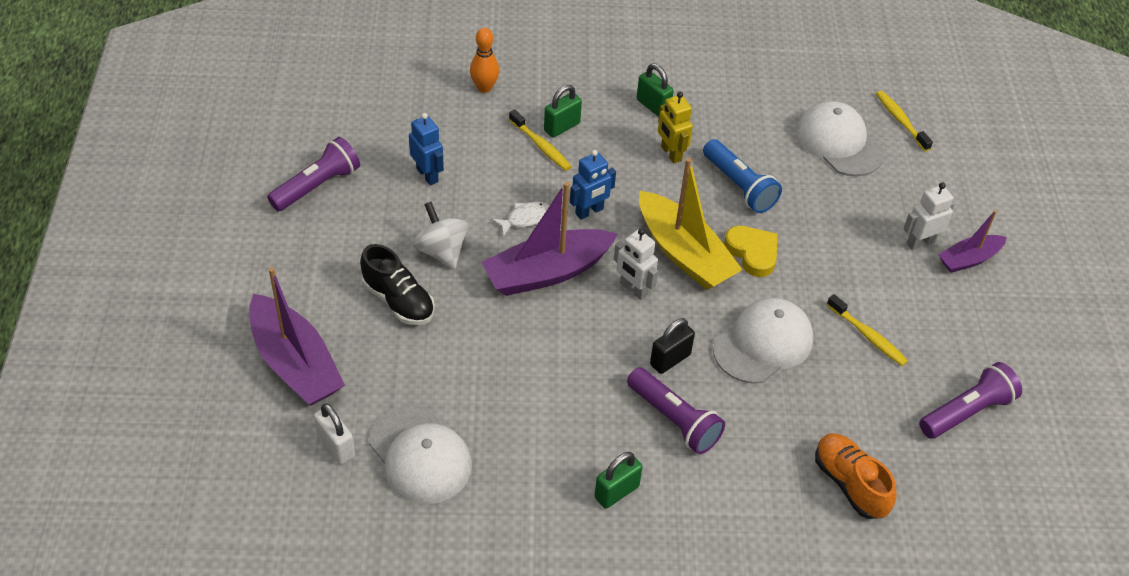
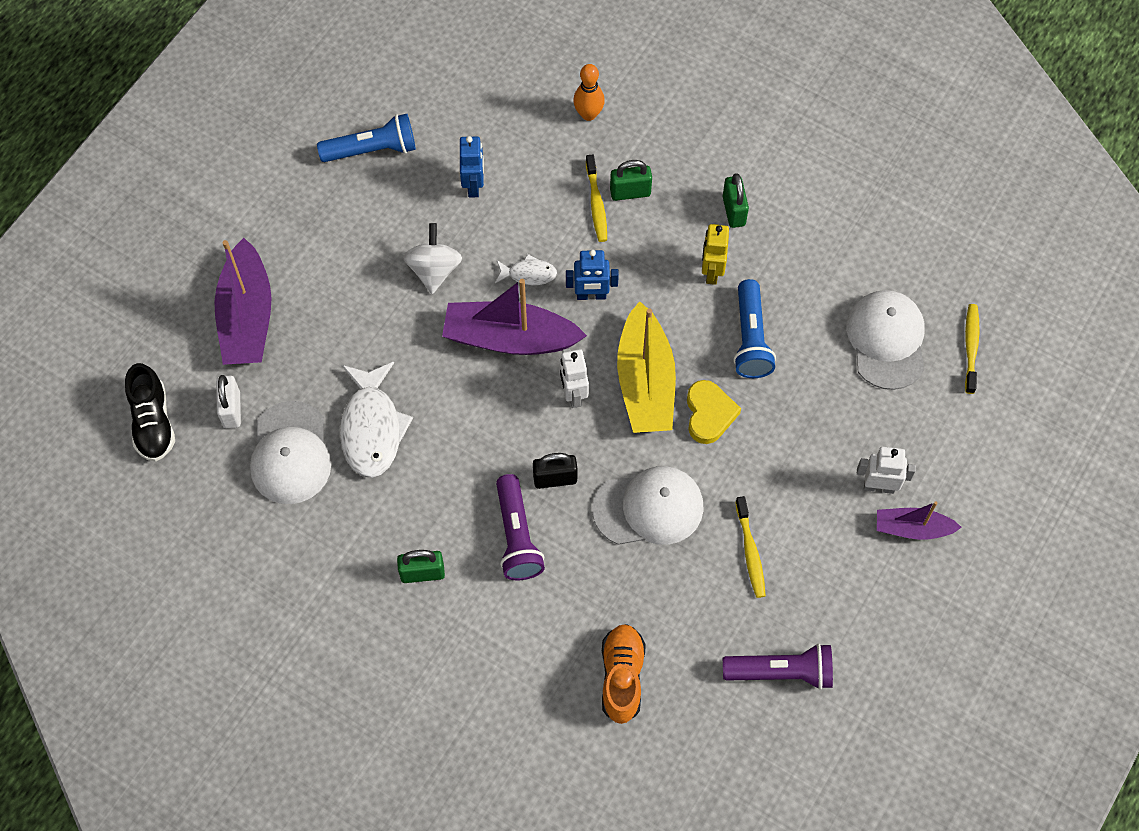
camera: 35 degrees right, 15 degrees up
purple flashlight [267,137,360,211] -> blue flashlight [317,114,416,162]
black shoe [360,244,435,325] -> black shoe moved to [125,363,175,462]
none -> white fish [340,362,413,478]

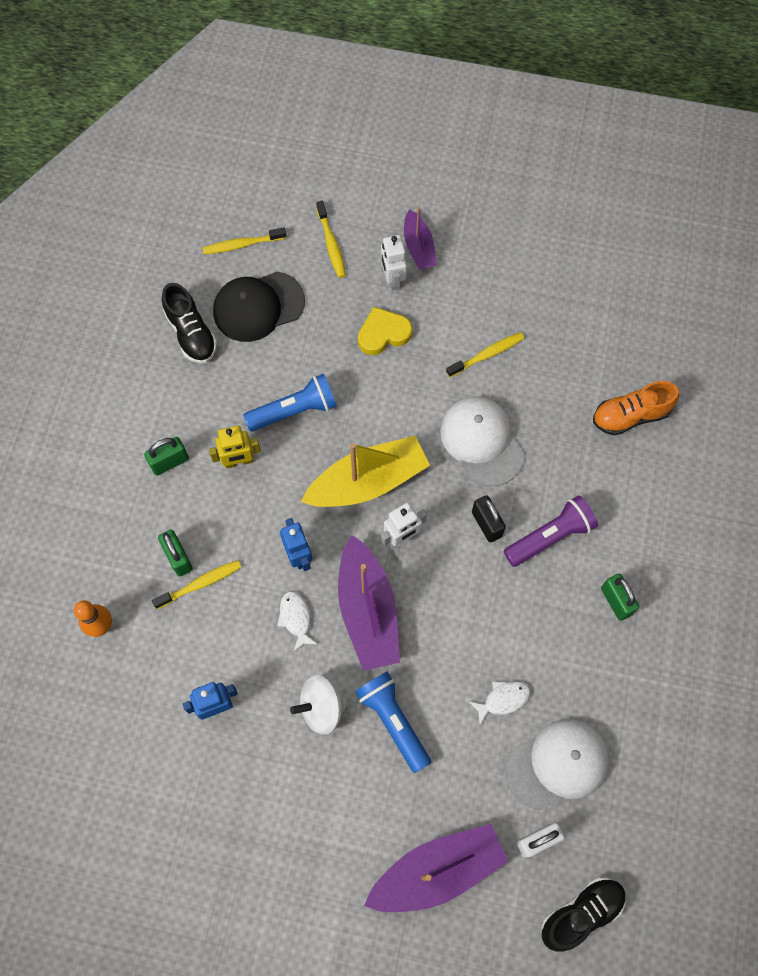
camera: 110 degrees left, 5 degrees up
blue flashlight [317,114,416,162] -> blue flashlight moved to [355,671,431,773]
white fish [340,362,413,478] -> white fish [469,681,531,725], size x0.51
yellow heart [687,380,741,444] -> yellow heart moved to [358,307,412,355]
purple flashlight [723,643,833,690] -> none
white cap [846,290,925,390] -> black cap [213,271,305,342]
none -> black shoe [162,283,217,363]
none -> yellow toothbrush [316,201,346,278]

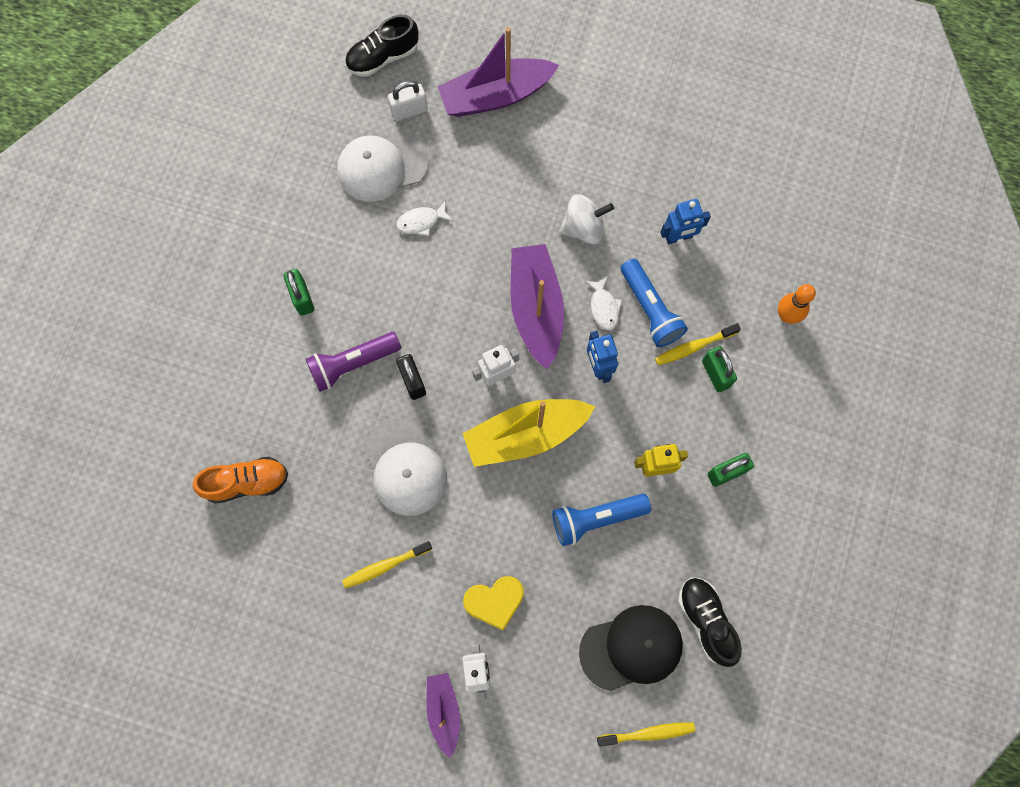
camera: 175 degrees left, 5 degrees up
yellow toothbrush [316,201,346,278] -> none
blue flashlight [355,671,431,773] -> blue flashlight moved to [621,259,688,347]

